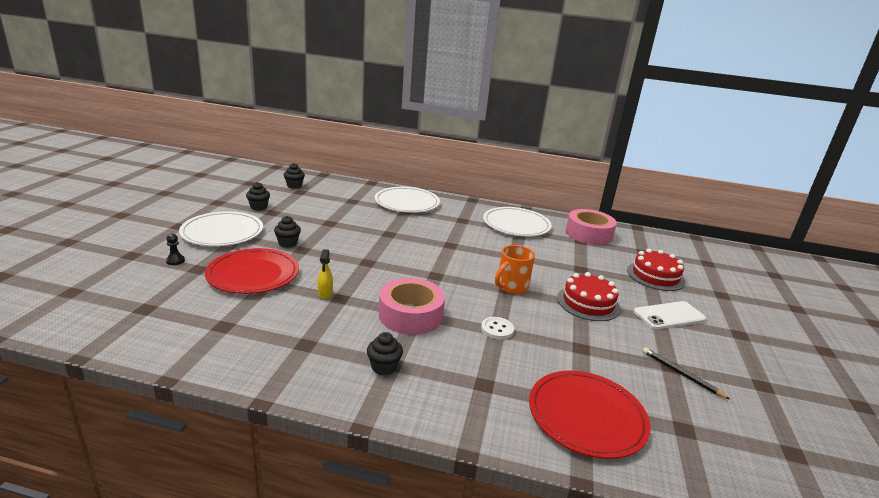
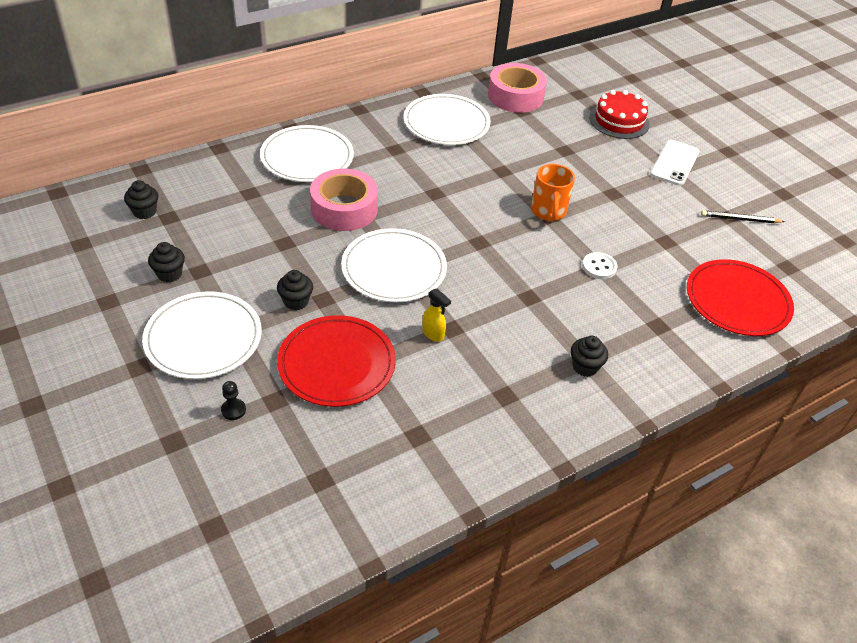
camera: 45 degrees left, 20 degrees up
pink tape [379,278,445,335] -> pink tape moved to [310,169,378,231]
red cake [557,272,620,321] -> none
none -> white plate [341,228,447,303]

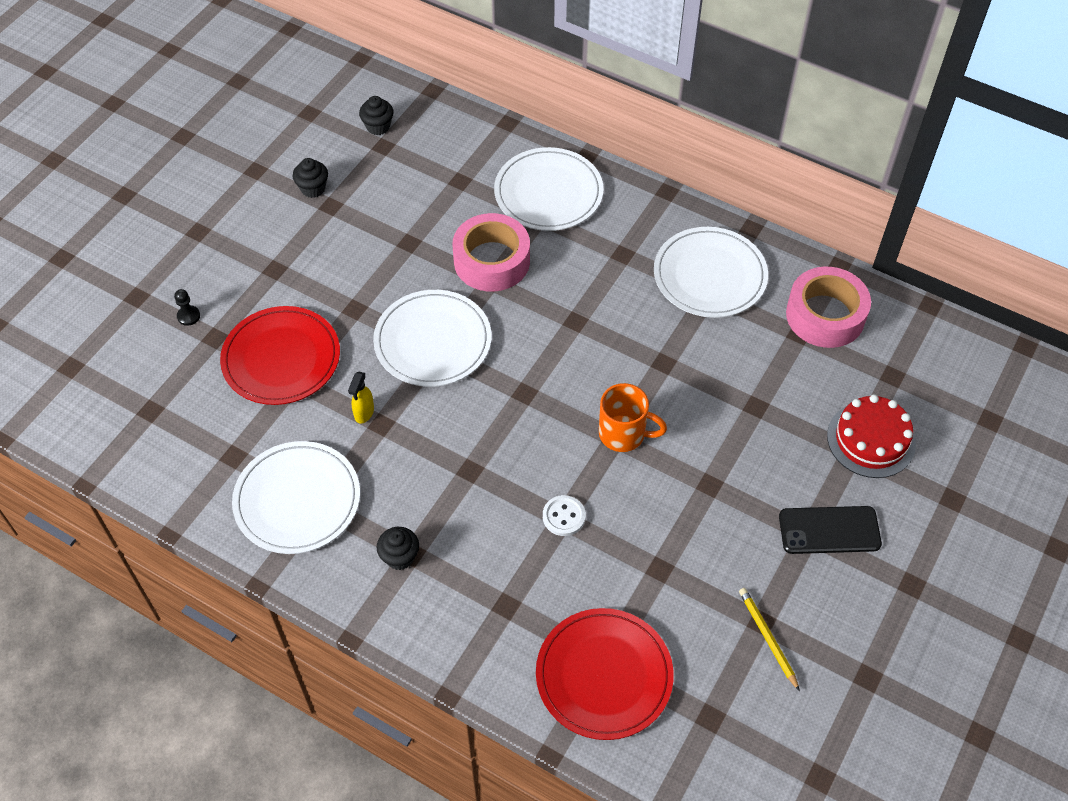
camera: 65 degrees right, 10 degrees up
white plate [142,291,262,379] -> white plate moved to [232,441,360,554]
black cupcake [277,270,313,311] -> none
orange mug [531,164,575,221] -> orange mug turned 135 degrees counterclockwise [599,383,667,452]
white phone [650,140,699,186] -> black phone [779,506,882,554]
black pencil [701,210,785,223] -> yellow pencil [739,588,800,691]

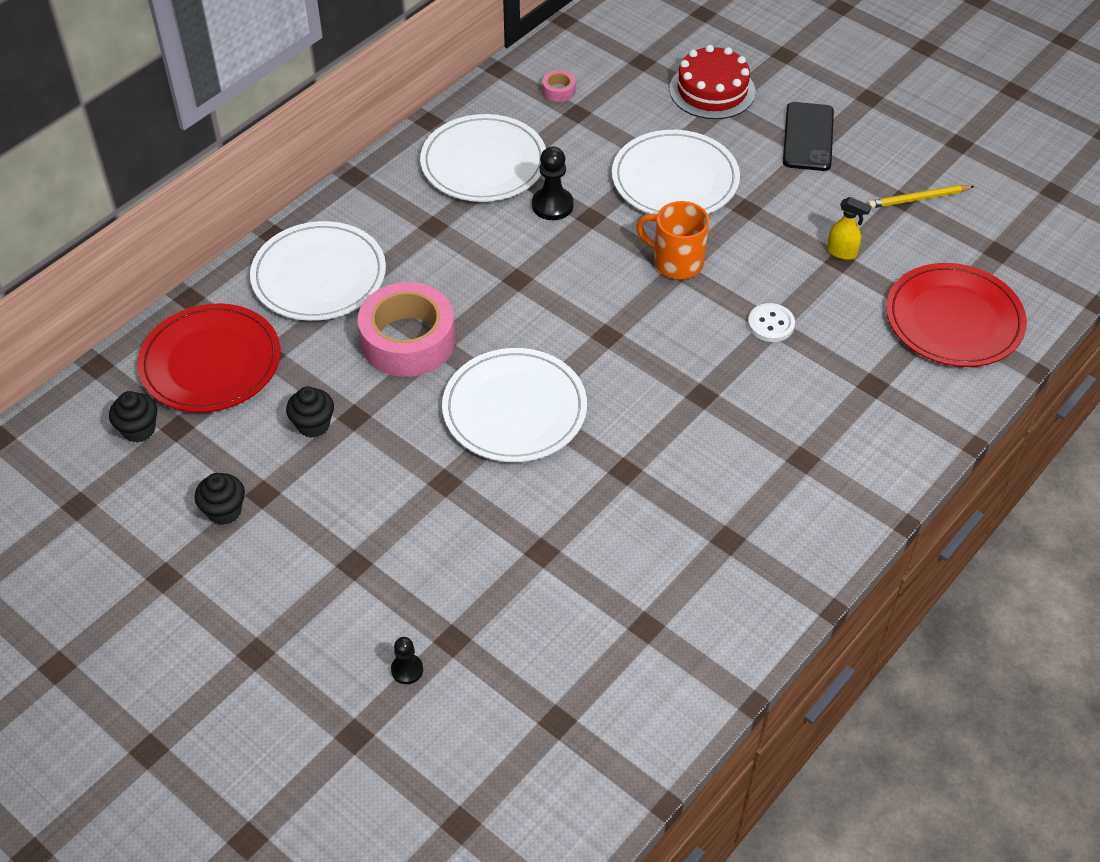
camera: 80 degrees left, 5 degrees down
red plate [220,306,340,405] -> red plate moved to [137,303,281,413]
white plate [232,441,360,554] -> white plate moved to [612,130,740,214]
yellow spray bottle [348,371,374,423] -> yellow spray bottle moved to [827,197,872,260]
black cupcake [377,527,419,570] -> black cupcake moved to [286,386,334,438]
orange mug [599,383,667,452] -> orange mug turned 90 degrees counterclockwise [636,201,709,279]
pink tape [786,267,871,348] -> pink tape [542,70,576,102], size x0.41
none -> black pawn [532,146,574,220]

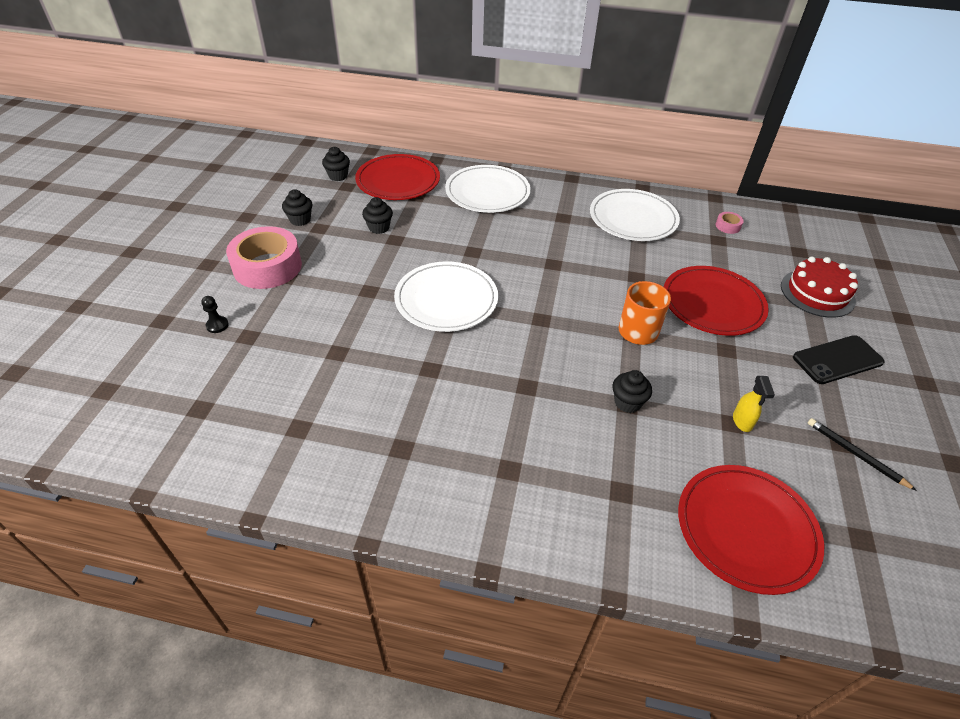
camera: 60 degrees right, 5 degrees down
pink tape [358,282,455,377] -> pink tape moved to [226,226,302,289]
black pawn [532,146,574,220] -> none
white plate [612,130,740,214] -> red plate [664,266,769,336]
white button [748,303,795,342] -> black cupcake [613,370,652,413]
yellow pencil [868,185,975,208] -> black pencil [808,418,917,491]

